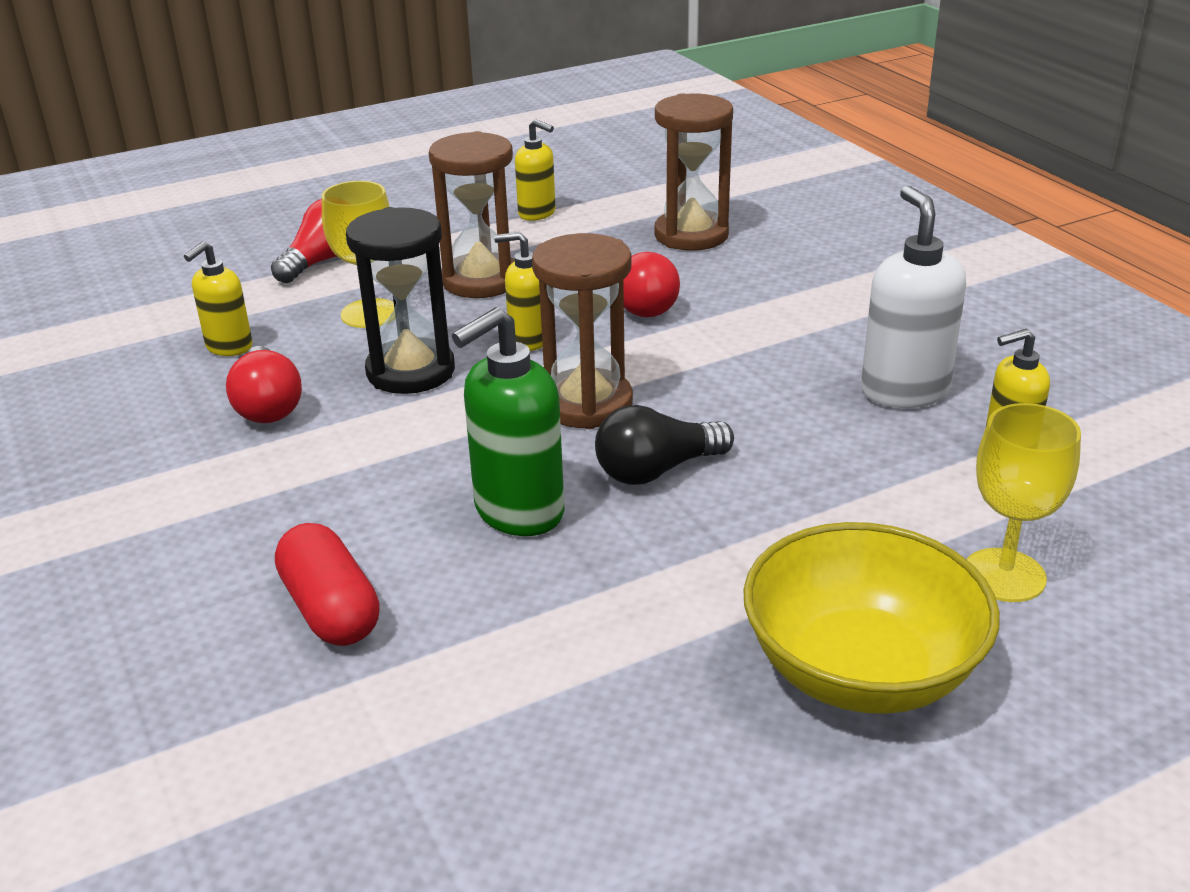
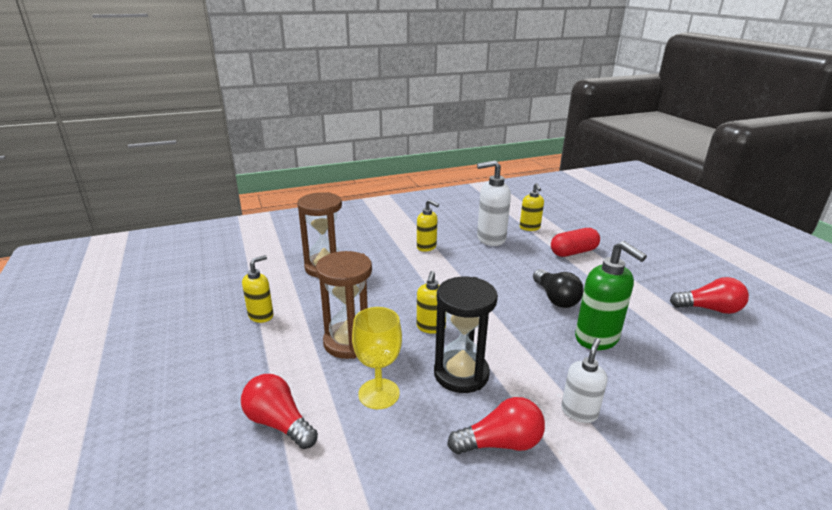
camera: 85 degrees left, 5 degrees down
yellow soap dispenser [184,241,253,356] -> yellow soap dispenser moved to [417,199,439,252]
red capsule [275,523,380,646] -> red capsule moved to [551,228,600,257]
brown hourglass [532,233,633,429] -> none
red light bulb [623,251,680,317] -> red light bulb moved to [670,277,749,314]
yellow bowl [743,522,1000,714] -> none
yellow goblet [966,403,1081,602] -> none
none -> white soap dispenser [561,338,607,423]

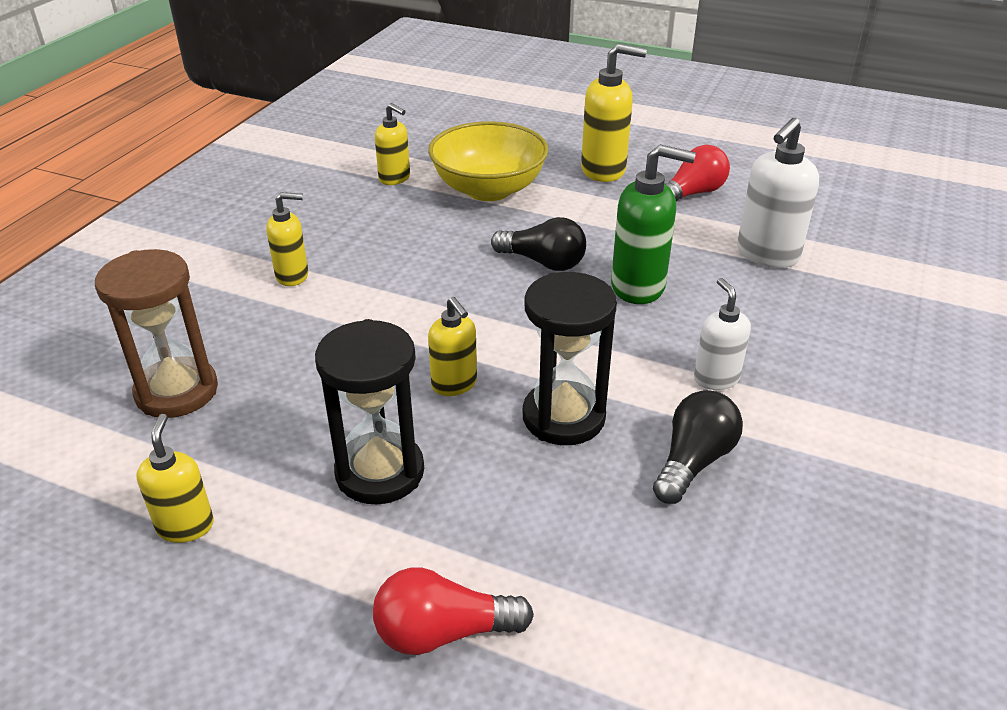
camera: 45 degrees left, 10 degrees up
brown hourglass [316,251,372,359] -> black hourglass [315,319,424,505]
yellow goblet [352,307,402,409] -> none
red light bulb [447,397,545,454] -> black light bulb [653,390,743,504]
white soap dispenser [477,160,511,246] -> white soap dispenser moved to [737,118,819,268]
red capsule [551,228,600,257] -> yellow bowl [428,121,548,201]
none -> yellow soap dispenser [581,44,647,182]

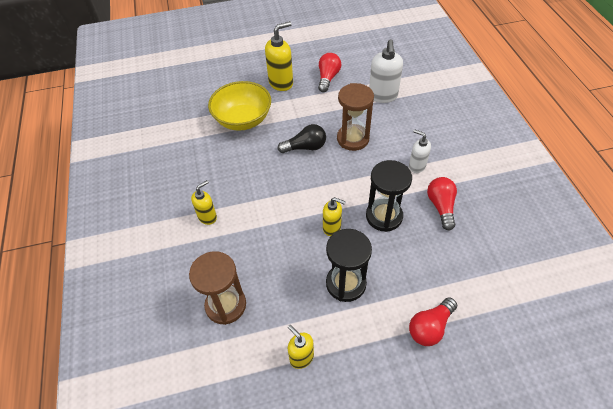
camera: 35 degrees left, 15 degrees up
yellow soap dispenser [375,103,410,185] -> none
green soap dispenser [611,145,696,304] -> brown hourglass [337,83,374,151]
black light bulb [653,390,743,504] -> red light bulb [427,177,457,230]

